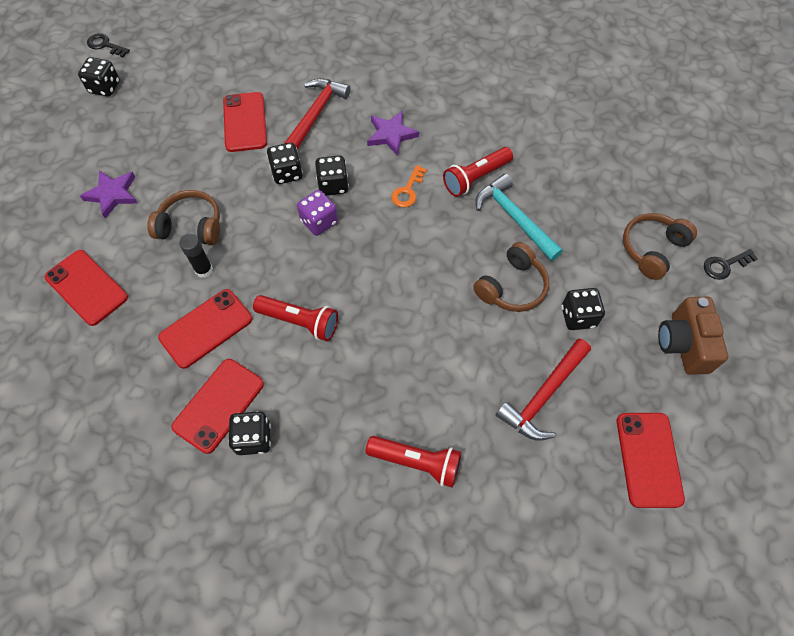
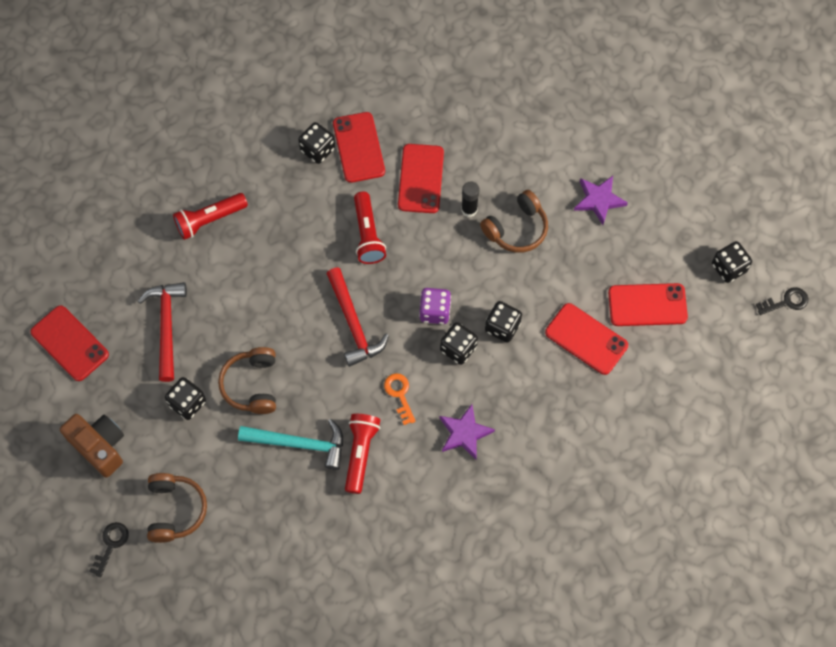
camera: 135 degrees right, 5 degrees up
red phone [45,250,128,326] -> red phone moved to [608,283,688,326]
red flashlight [253,295,338,341] -> red flashlight turned 75 degrees counterclockwise [354,192,386,264]
red hammer [284,78,350,150] -> red hammer moved to [326,268,389,367]

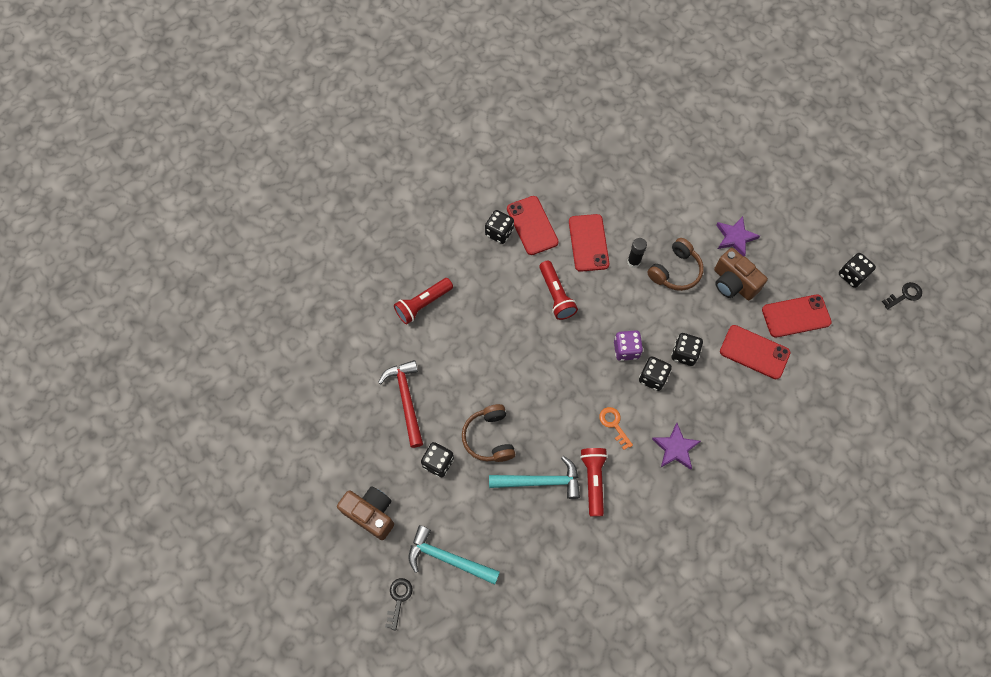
camera: 10 degrees left, 0 degrees up
red phone [30,306,109,381] -> none
brown headphones [147,473,207,543] -> turquoise hammer [409,525,500,585]
red hammer [326,268,389,367] -> none
none -> brown camera [714,248,768,300]

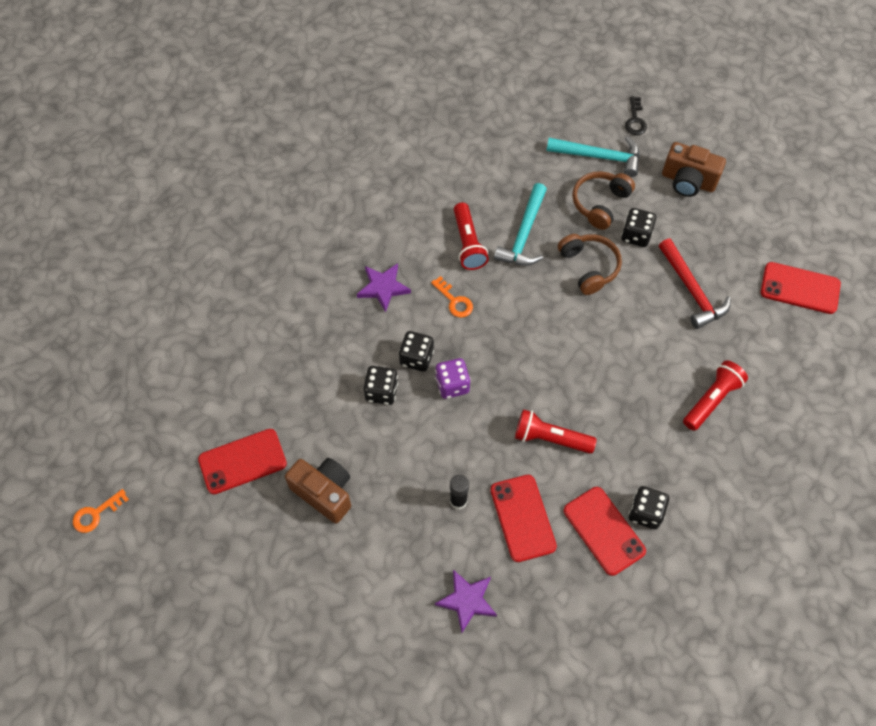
camera: 170 degrees right, 5 degrees down
turquoise hammer [489,456,580,499] -> turquoise hammer turned 60 degrees counterclockwise [494,183,547,266]
red flashlight [539,260,578,320] -> red flashlight turned 45 degrees counterclockwise [515,409,597,454]
brown headphones [647,238,704,291] -> brown headphones moved to [572,171,635,230]
purple star [716,216,760,257] -> purple star moved to [435,570,497,633]
red phone [720,325,790,379] -> red phone moved to [761,262,841,314]
black dice [839,253,876,288] -> none
black key [882,282,922,310] -> orange key [73,489,129,533]

